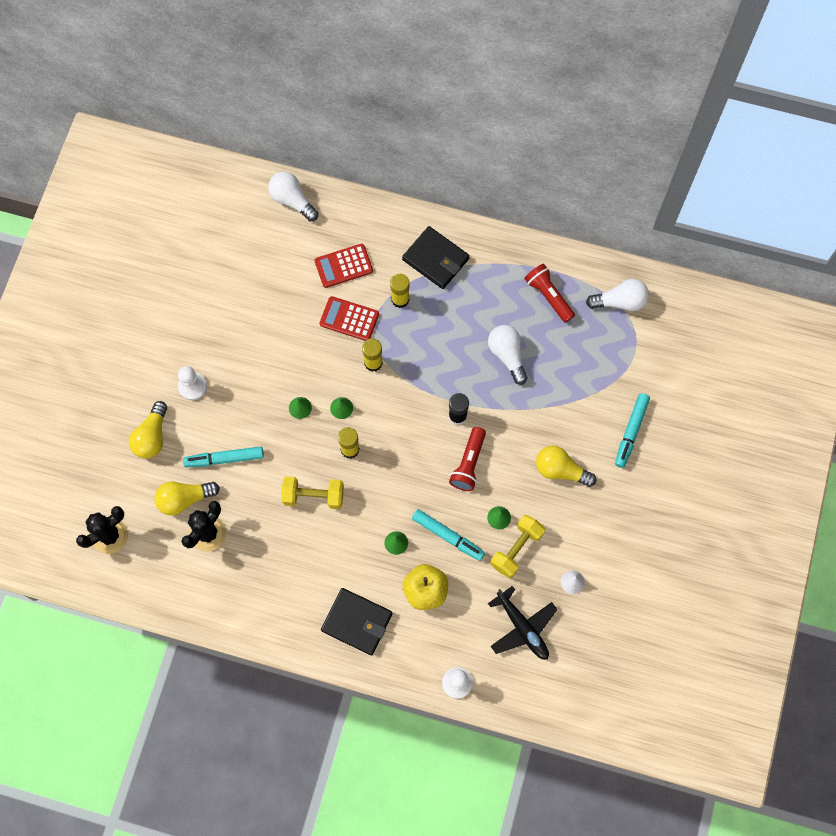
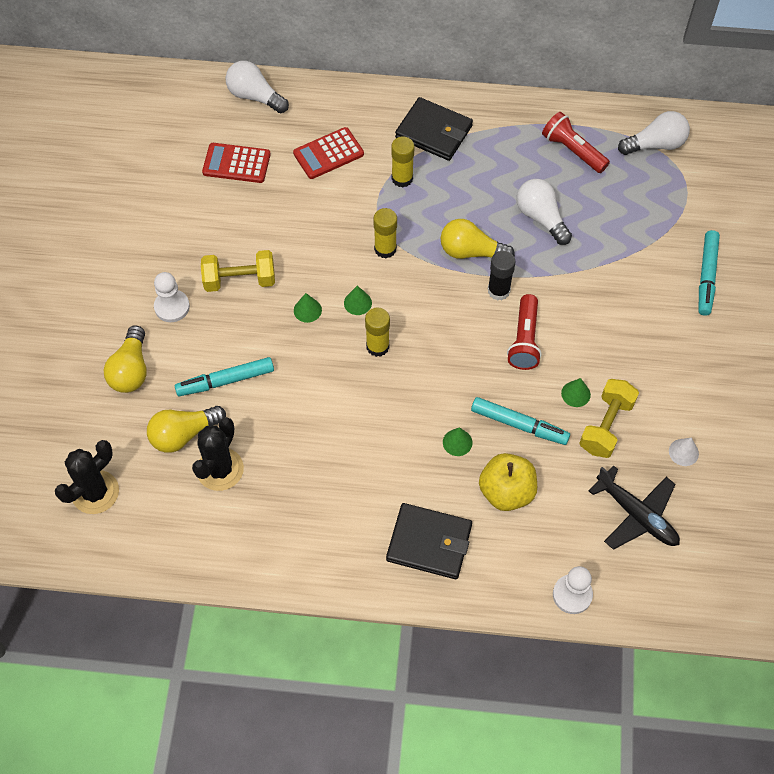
camera: 10 degrees left, 10 degrees down
yellow dumbbell [281,476,344,509] -> yellow dumbbell moved to [201,250,275,292]
red calculator [320,296,379,341] -> red calculator moved to [202,143,271,183]
yellow light bulb [536,445,596,487] -> yellow light bulb moved to [441,219,515,259]

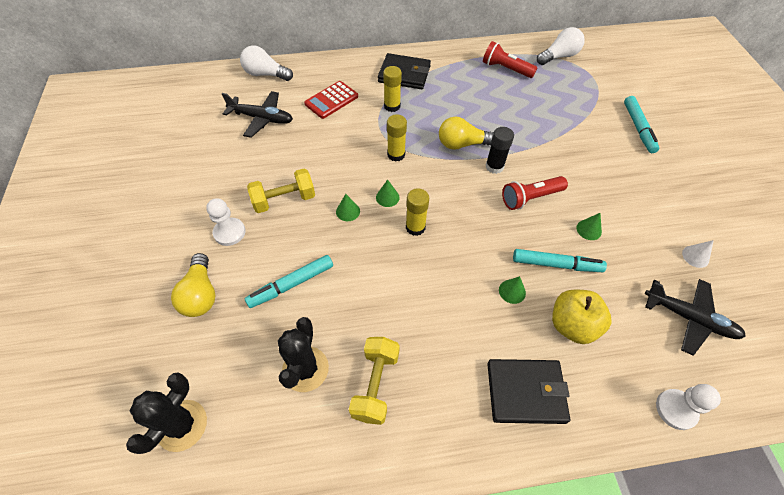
camera: 15 degrees left, 5 degrees down
yellow light bulb [147,406,226,453] -> none
red calculator [202,143,271,183] -> black plane [222,91,293,138]
red flashlight [507,294,542,370] -> red flashlight turned 75 degrees clockwise [502,176,568,210]
white light bulb [517,179,572,245] -> none
yellow dumbbell [579,379,639,458] -> yellow dumbbell moved to [349,337,400,425]

